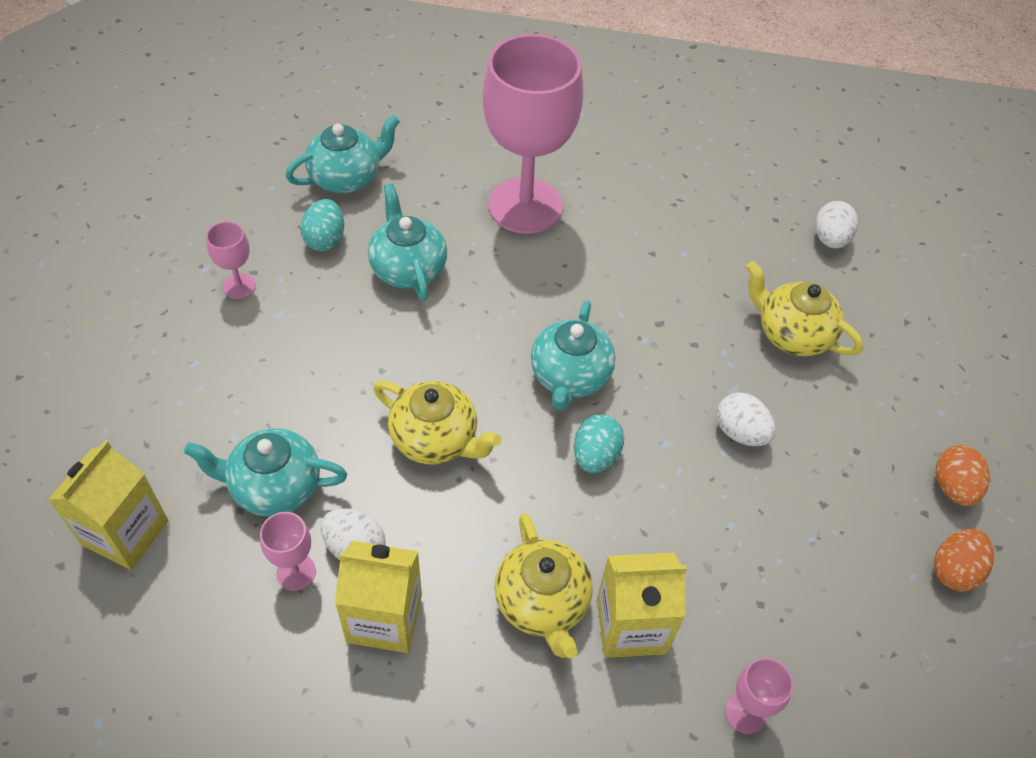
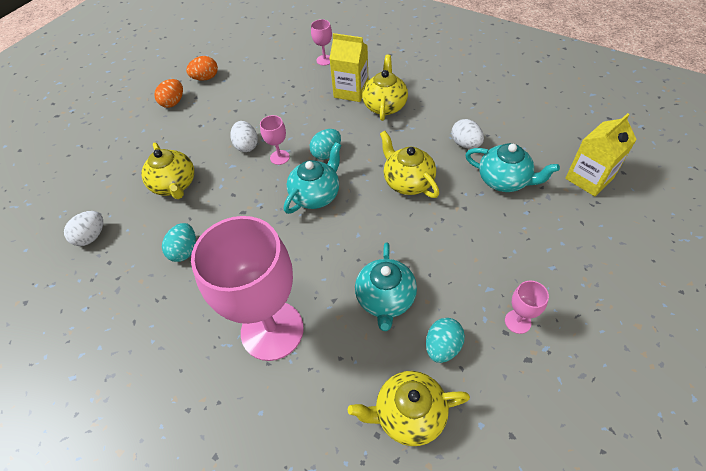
camera: 150 degrees left, 0 degrees up
pink goblet [260,512,316,591] -> pink goblet moved to [260,115,290,165]
turquoise teapot [286,115,400,193] -> yellow teapot [348,371,470,446]
yellow carton [335,541,422,653] -> none
none -> turquoise egg [162,223,196,262]

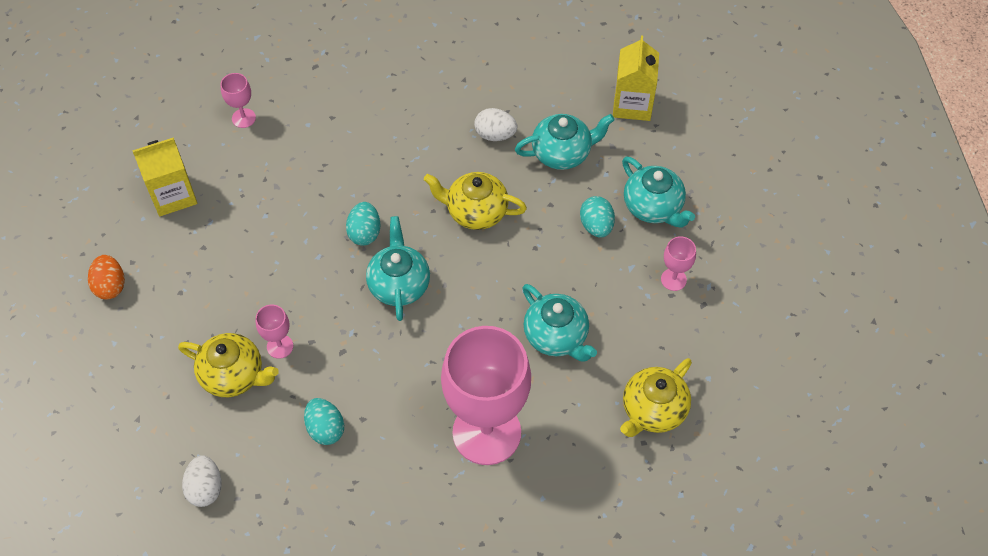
camera: 45 degrees left, 5 degrees up
orange egg [186,56,218,81] -> none
white egg [230,121,258,152] -> none
pink goblet [260,115,290,165] -> pink goblet moved to [256,305,293,359]
yellow carton [329,33,369,102] -> yellow carton moved to [132,138,197,216]
yellow teapot [362,55,408,121] -> none
turquoise egg [426,318,465,363] -> turquoise egg moved to [580,196,615,238]
none -> turquoise teapot [622,157,695,228]

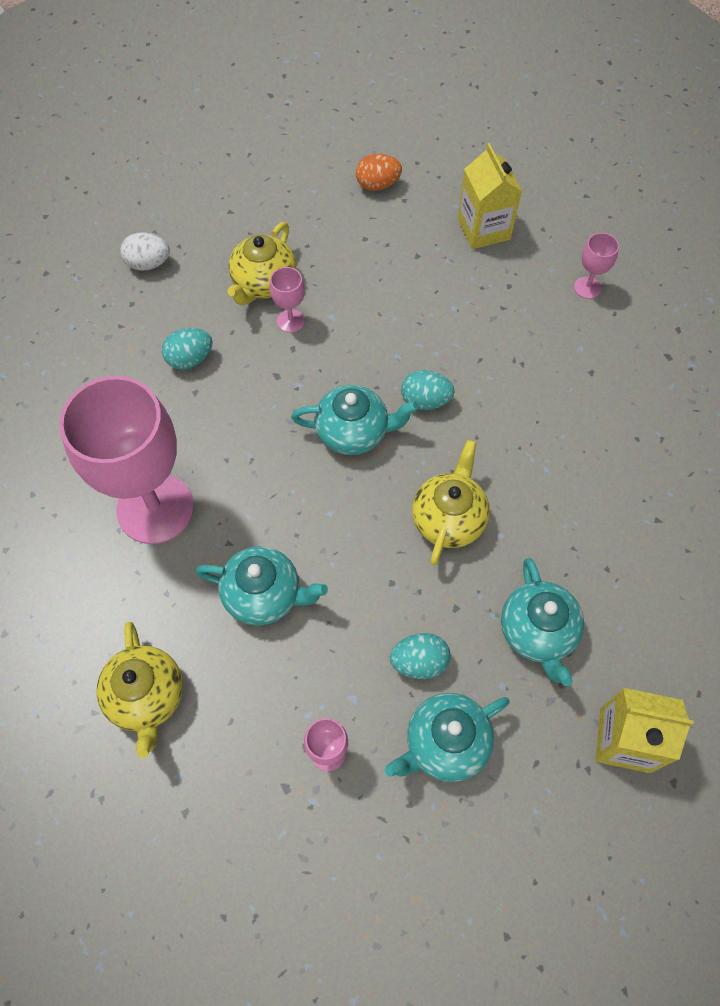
camera: 95 degrees right, 5 degrees up
white egg [474,108,518,141] -> none
turquoise teapot [522,284,597,362] -> turquoise teapot turned 135 degrees counterclockwise [195,546,328,626]
yellow teapot [620,358,692,437] -> yellow teapot turned 150 degrees counterclockwise [97,622,183,758]

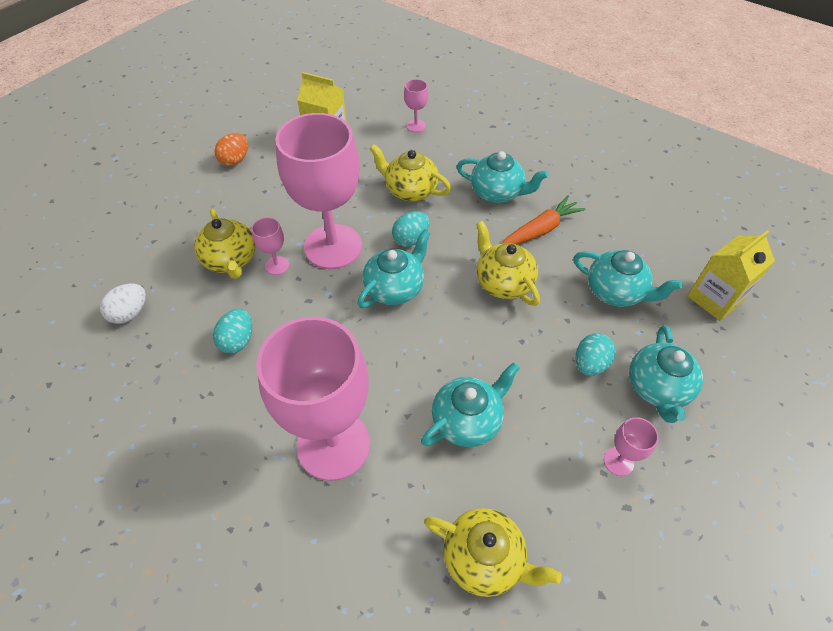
camera: 50 degrees left, 10 degrees down
none -> pink goblet [275,113,362,269]
none -> yellow teapot [370,144,451,201]
none -> turquoise teapot [457,151,549,203]
none -> orange carrot [502,196,585,245]

